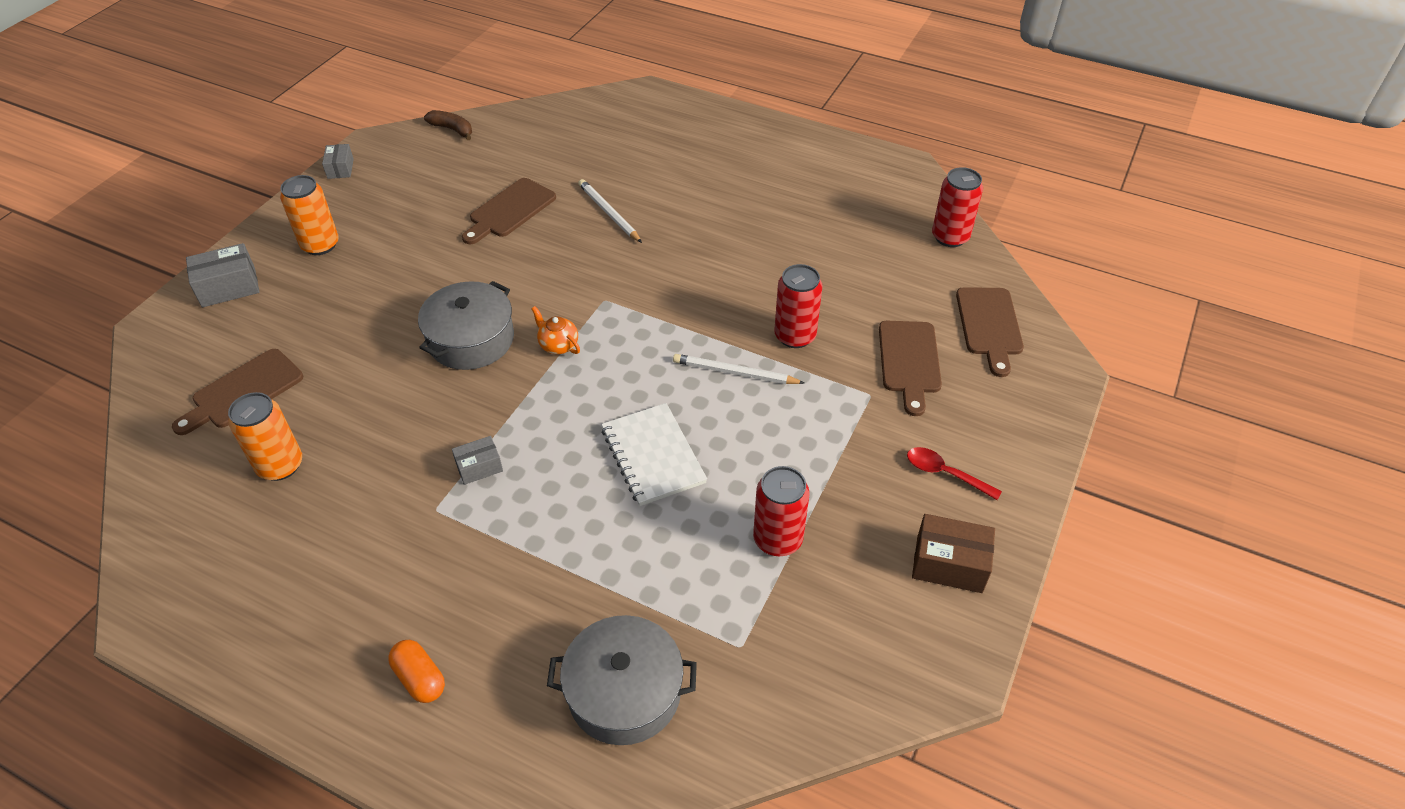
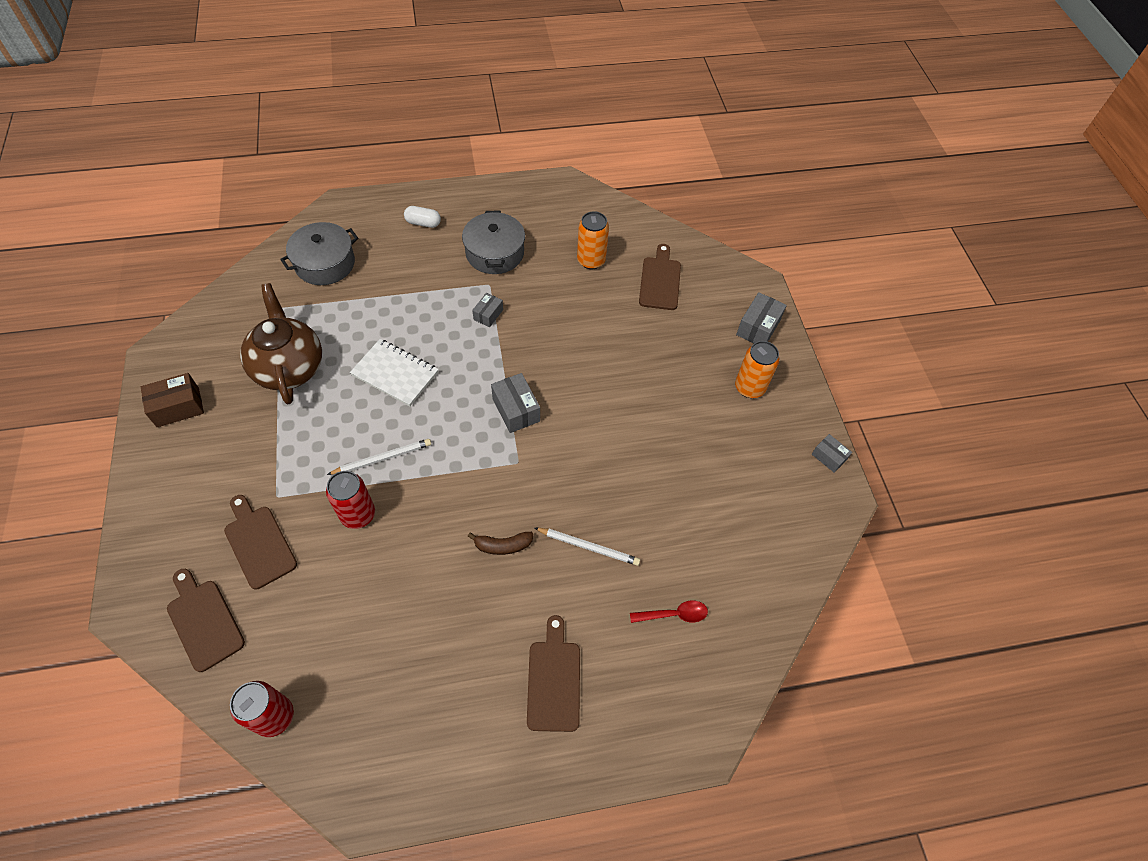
camera: 140 degrees right, 10 degrees up
orange capsule [388,640,445,703] -> white capsule [404,206,441,228]
grey pot [418,281,514,370] -> grey pot moved to [462,210,525,274]
brown banana [424,110,472,140] -> brown banana moved to [467,532,534,555]
brown cutting board [462,178,556,244] -> brown cutting board moved to [527,615,580,732]
orange teapot [532,306,580,354] -> grey box [491,373,540,433]
red can [753,466,810,556] -> brown teapot [240,283,322,404]
red spoon [907,447,1002,500] -> red spoon moved to [630,600,708,623]

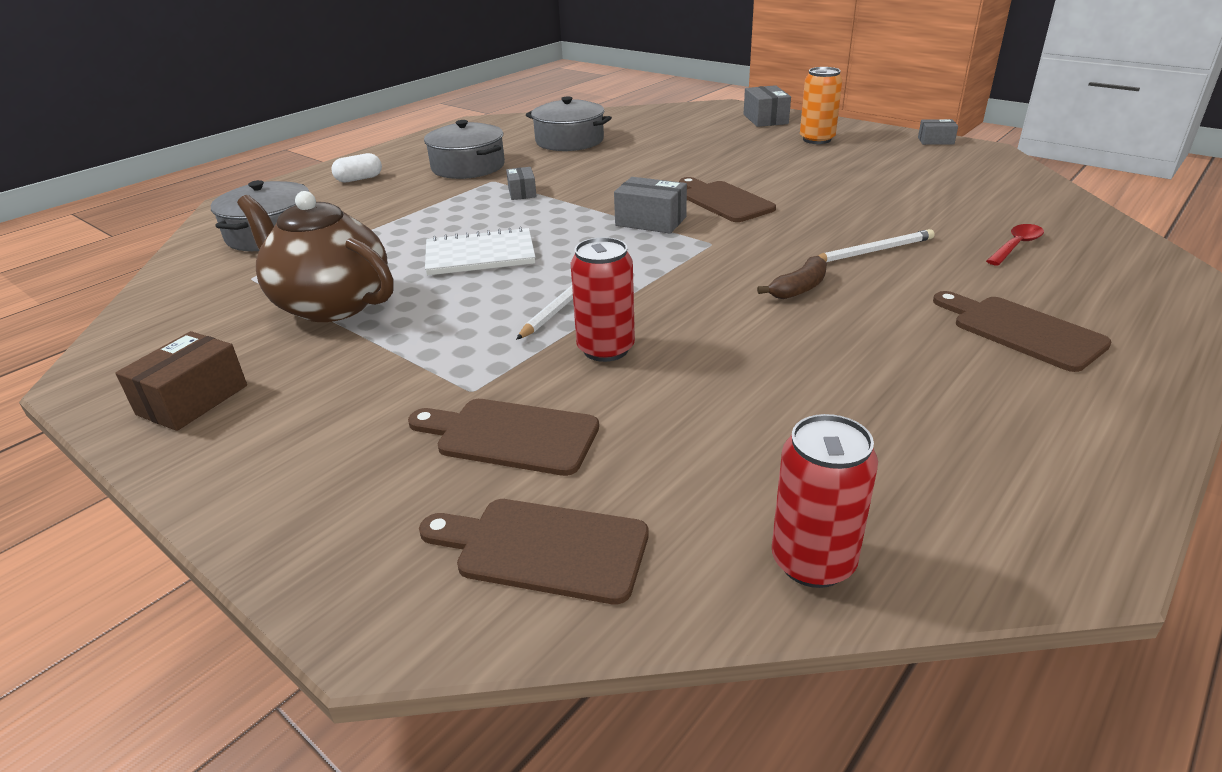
camera: 35 degrees left, 25 degrees down
orange can [577,211,609,269] -> grey pot [526,96,612,151]
brown cutting board [639,244,681,310] -> brown cutting board moved to [679,177,776,222]

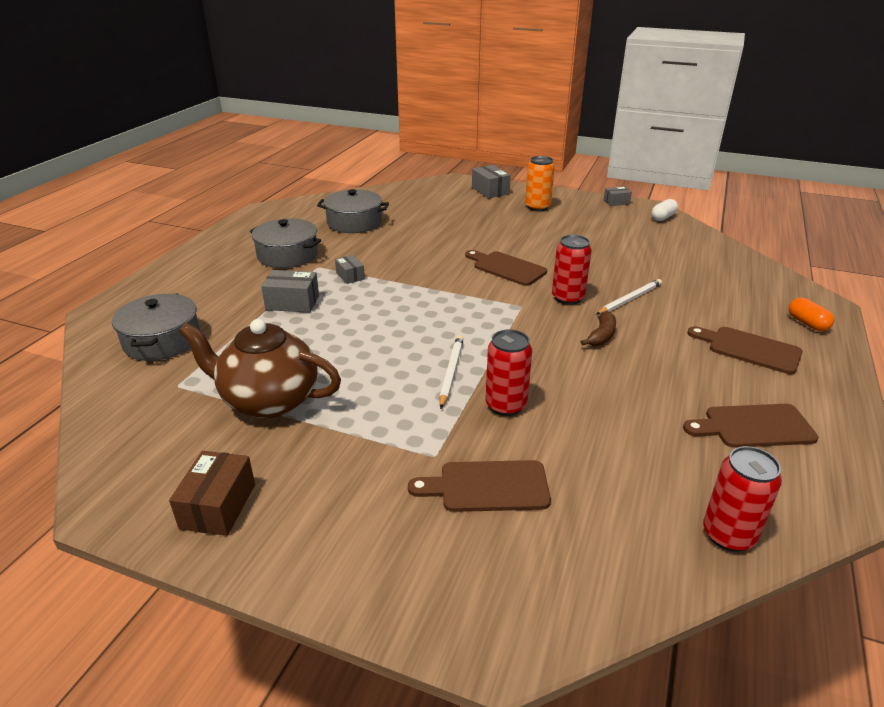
camera: 20 degrees left, 0 degrees up
white capsule [331,153,382,182] -> white capsule moved to [651,199,678,221]
brown cutting board [419,499,649,604] -> brown cutting board moved to [683,404,818,448]
white notebook [425,227,535,275] -> none
grey box [614,177,687,234] -> grey box moved to [261,270,319,313]
red spoon [986,224,1044,266] -> none
none -> red can [552,235,592,305]
none -> orange capsule [789,298,834,331]

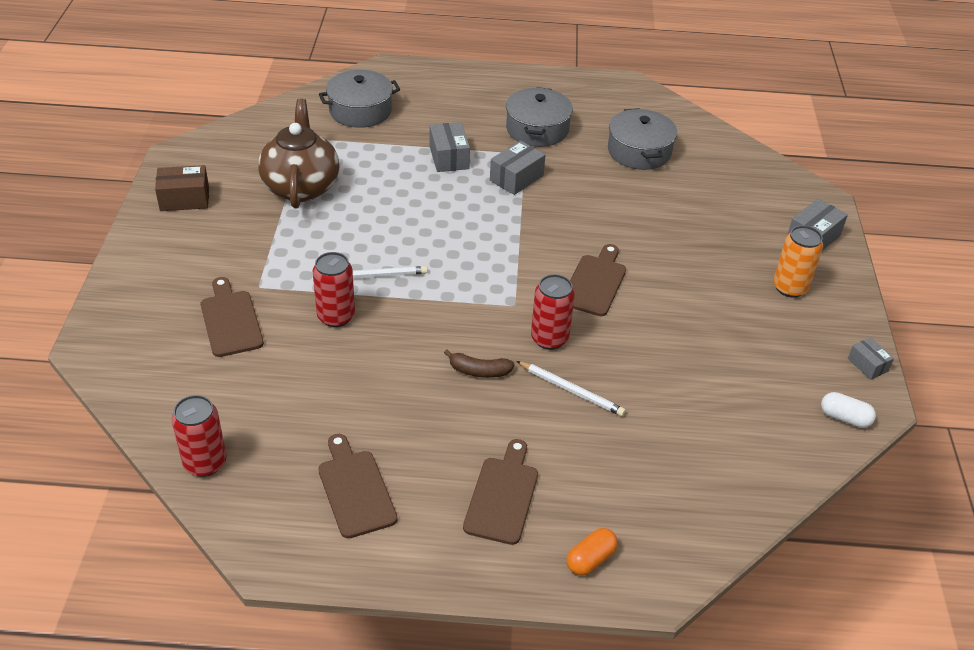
camera: 70 degrees right, 10 degrees up
grey box [335,255,365,284] -> grey box [490,141,545,195], size x1.60

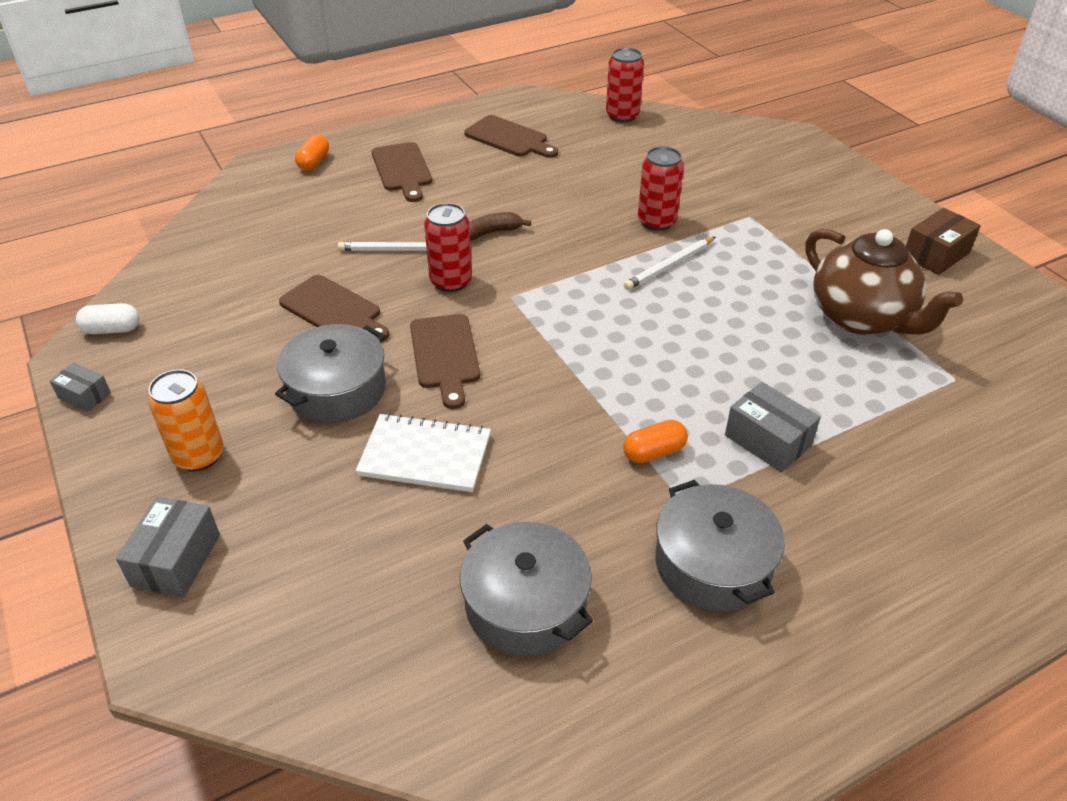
camera: 150 degrees right, 0 degrees up
brown cutting board [201,277,264,357] -> brown cutting board moved to [279,275,390,342]
grey pot [319,70,400,128] -> grey pot moved to [275,324,386,423]
grey box [490,141,545,195] -> orange capsule [623,420,688,463]
none -> white notebook [356,413,491,492]

